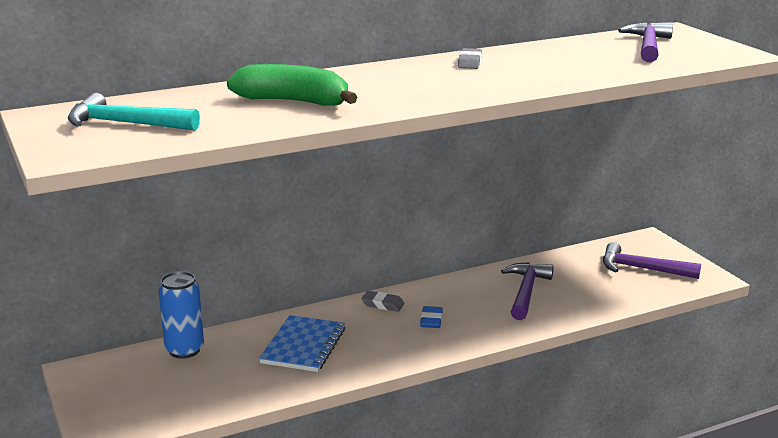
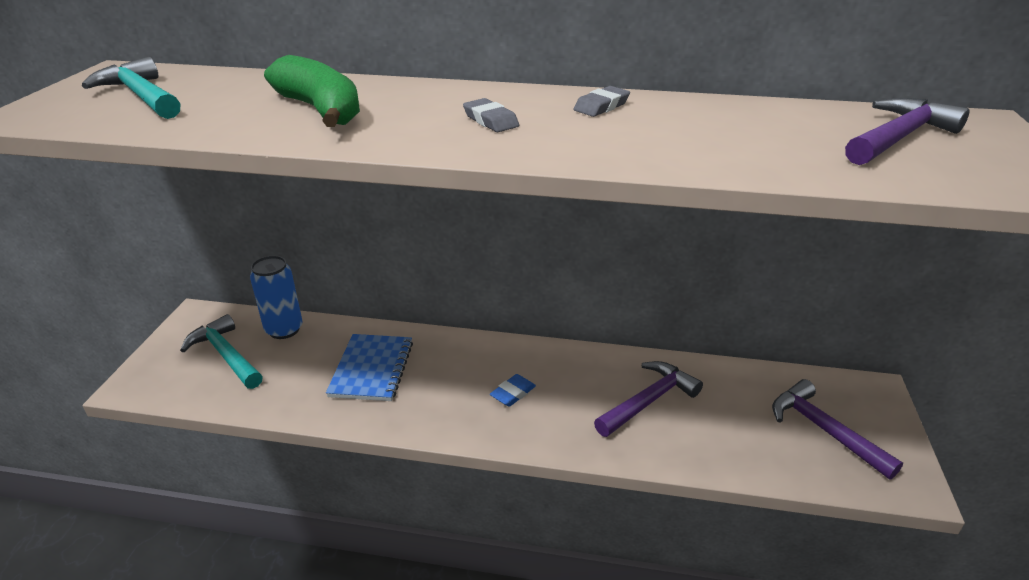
camera: 35 degrees right, 10 degrees up
blue notebook [259,315,345,372] -> blue notebook turned 45 degrees counterclockwise [326,334,413,401]
grey eraser [361,291,405,312] -> grey eraser moved to [463,98,519,132]
none -> turquoise hammer [180,314,263,389]

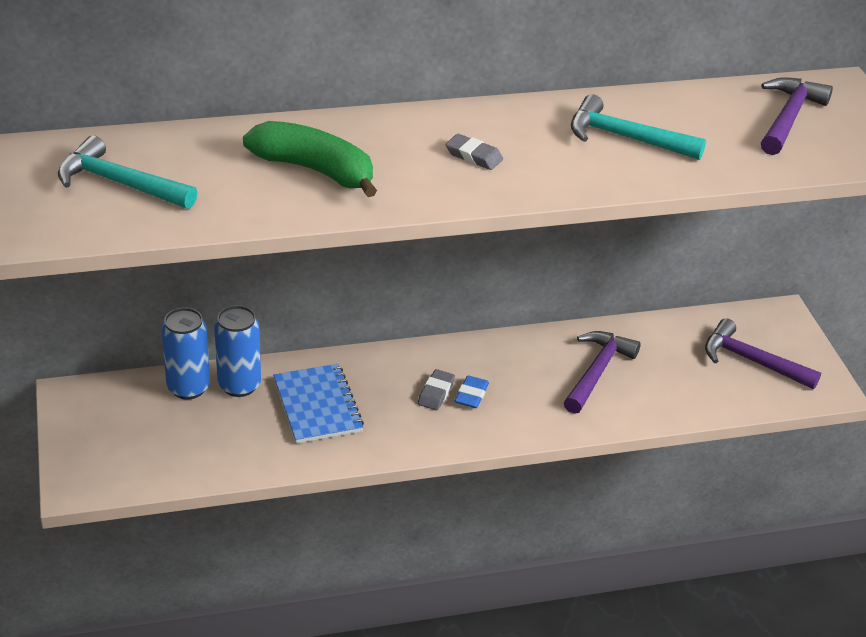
camera: 25 degrees left, 5 degrees up
turquoise hammer [180,314,263,389] -> turquoise hammer moved to [571,94,706,160]
grey eraser [574,86,630,117] -> grey eraser moved to [418,369,455,410]
none -> blue can [214,305,261,397]

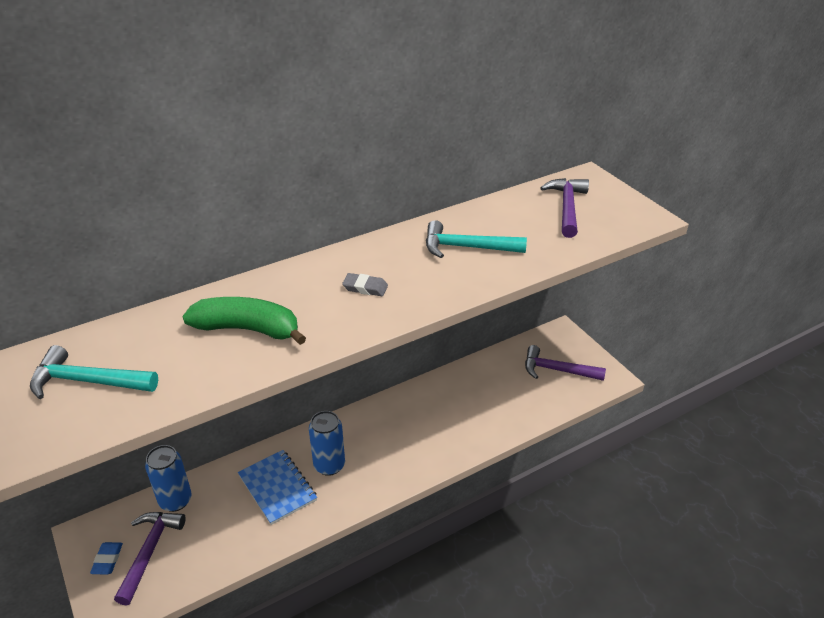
camera: 15 degrees left, 0 degrees up
blue can [214,305,261,397] -> blue can moved to [309,411,345,476]
grey eraser [418,369,455,410] -> none
blue eraser [455,375,489,408] -> blue eraser moved to [90,542,123,575]
purple hammer [564,331,641,414] -> purple hammer moved to [114,512,186,606]

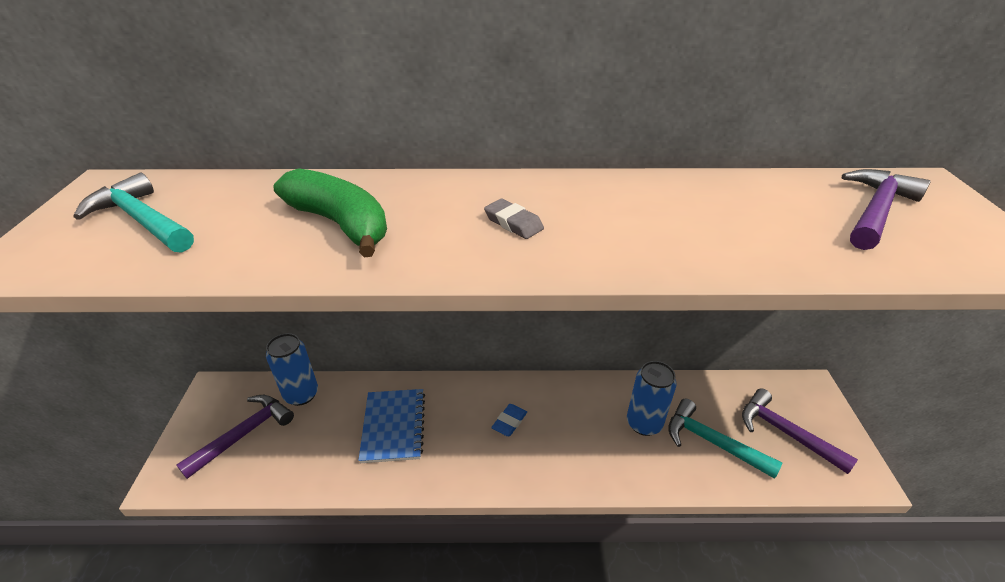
camera: 30 degrees right, 0 degrees up
blue eraser [90,542,123,575] -> blue eraser moved to [491,404,527,436]
blue can [309,411,345,476] -> blue can moved to [627,361,677,436]
turquoise hammer [426,220,527,258] -> turquoise hammer moved to [668,399,782,479]

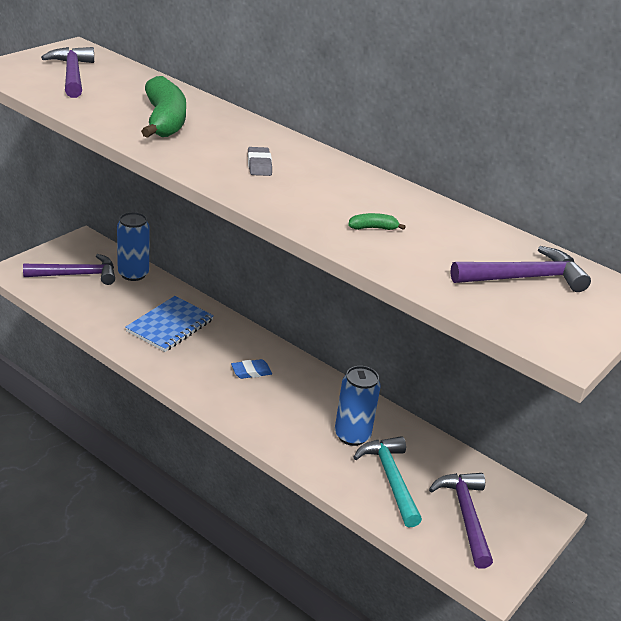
camera: 35 degrees right, 5 degrees down
turquoise hammer [74,173,194,253] -> purple hammer [41,47,94,98]
none -> green banana [348,213,406,230]

